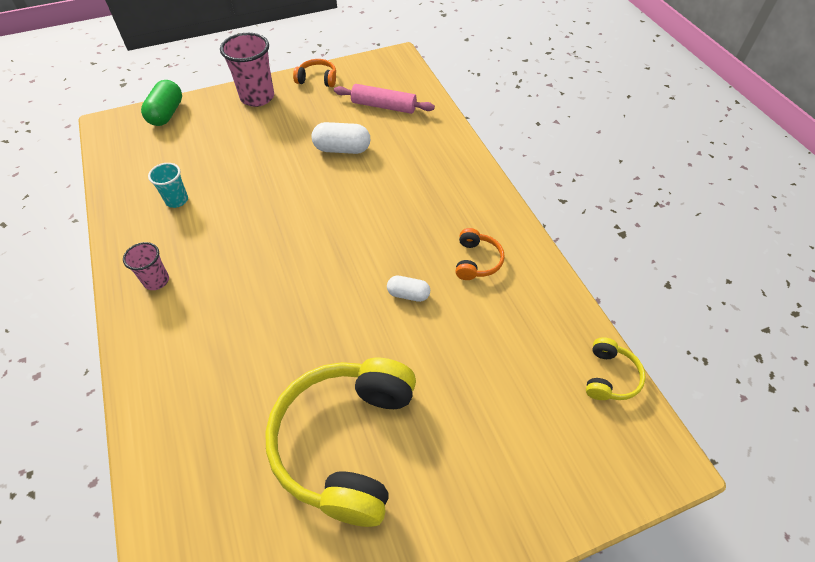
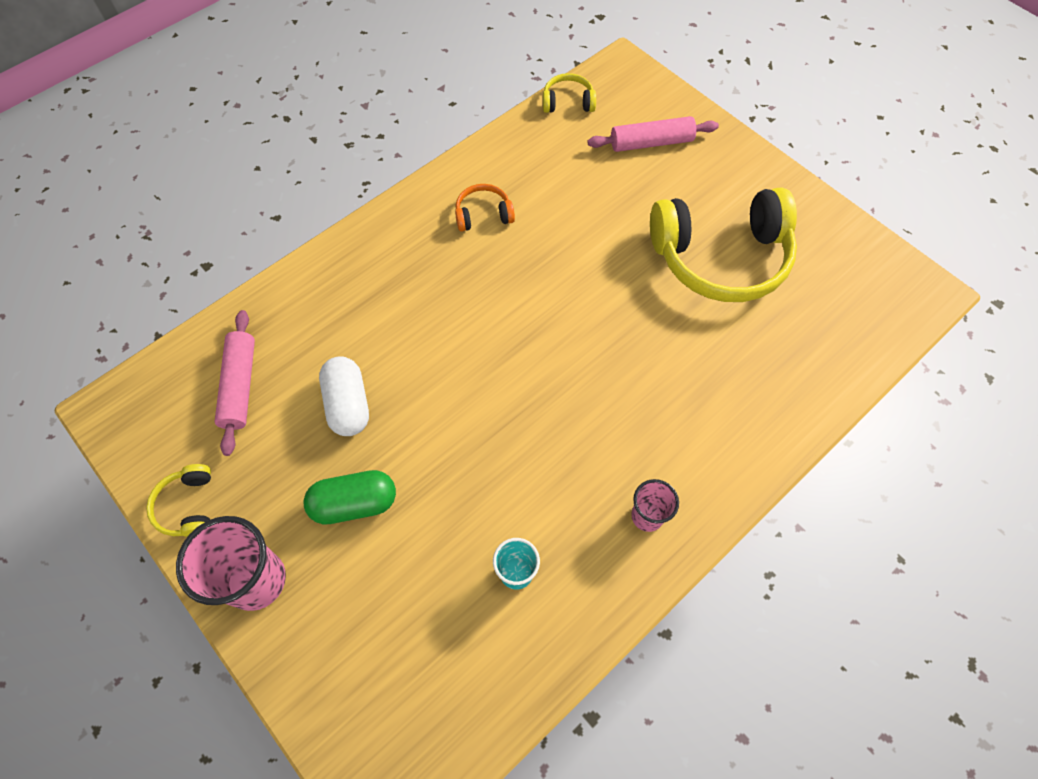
camera: 110 degrees left, 10 degrees up
green capsule [141,80,182,126] -> green capsule moved to [303,470,396,525]
orange headphones [293,59,336,87] -> yellow headphones [146,464,211,537]
white capsule [387,276,430,302] -> none
none -> pink rolling pin [588,116,719,152]

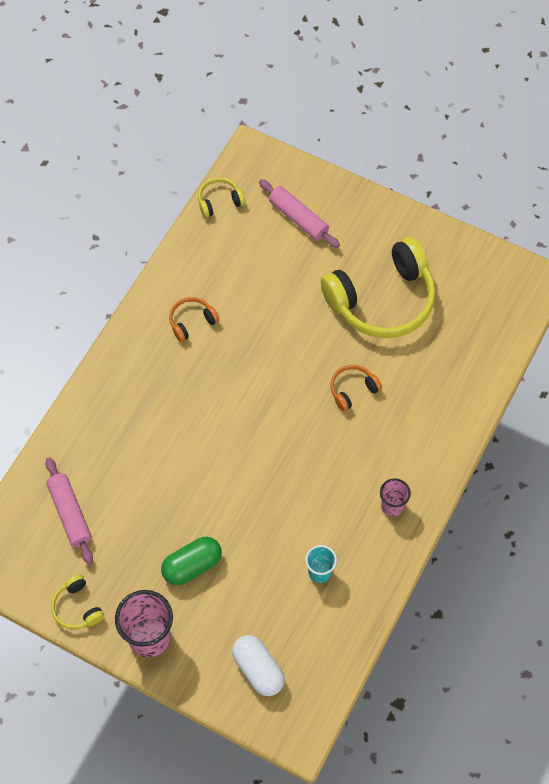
camera: 20 degrees left, 0 degrees up
white capsule [319,356,369,436] -> white capsule moved to [232,635,285,696]
pink rolling pin [588,116,719,152] -> pink rolling pin turned 75 degrees clockwise [259,179,340,248]
none -> orange headphones [330,365,382,412]

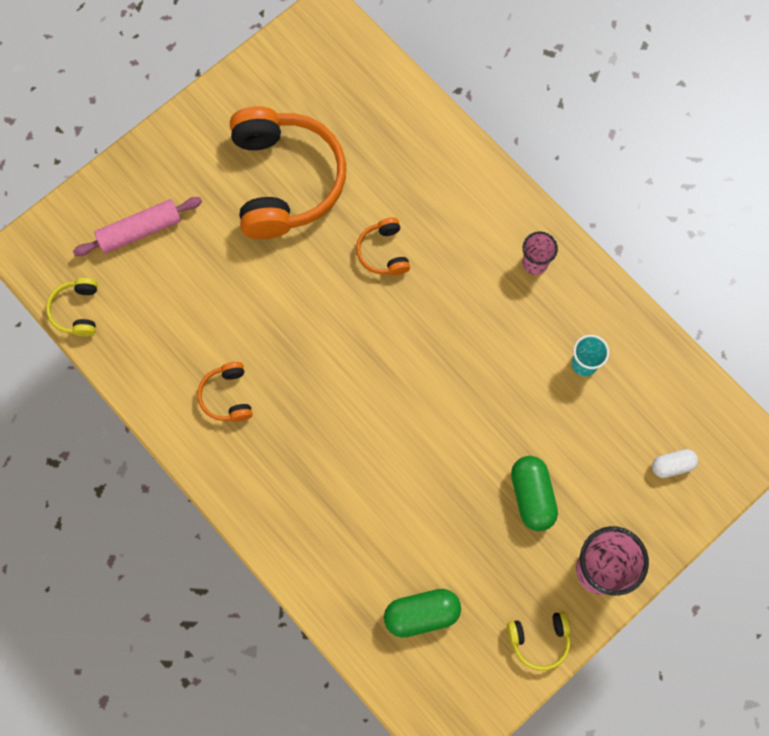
camera: 70 degrees left, 10 degrees up
pink rolling pin [46,457,93,564] -> green capsule [384,589,461,638]
white capsule [232,635,285,696] -> white capsule [652,449,698,478], size x0.62
yellow headphones [321,237,436,338] -> orange headphones [230,106,346,239]

